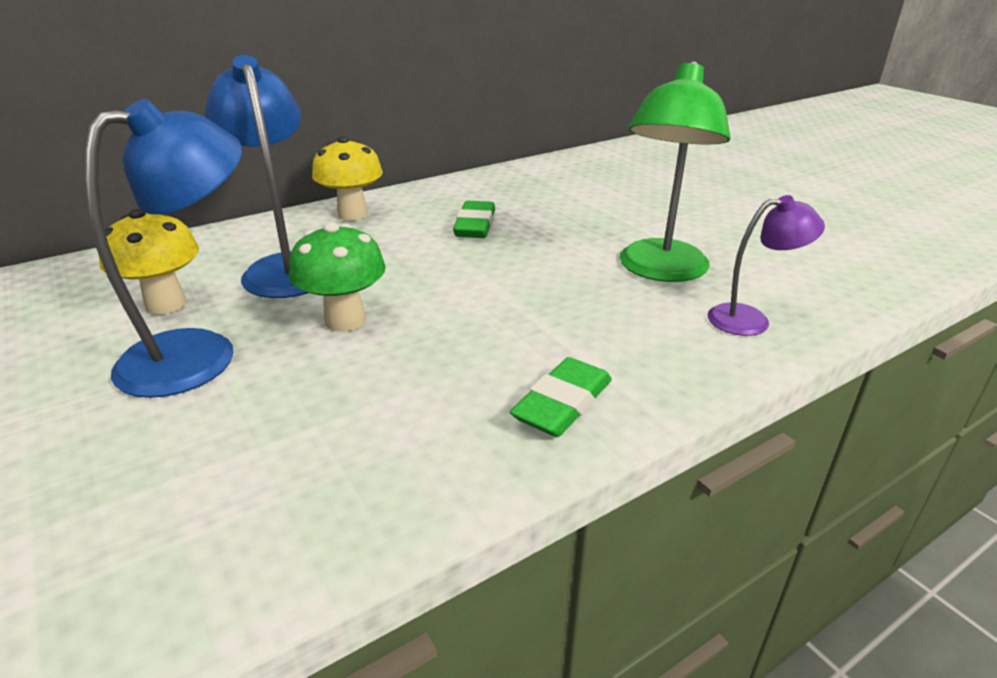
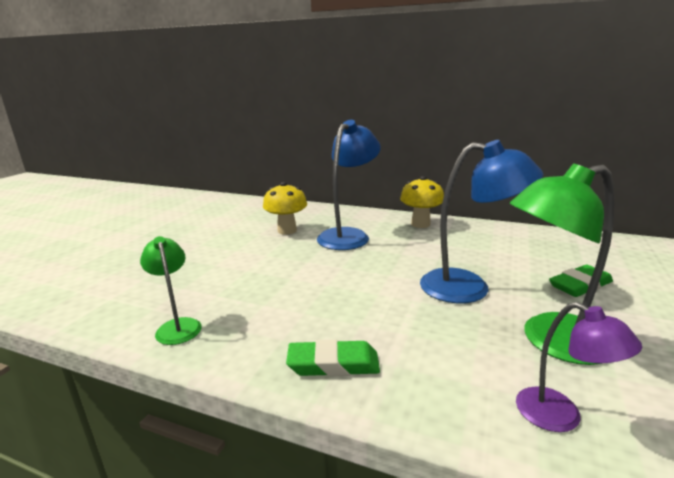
camera: 55 degrees right, 10 degrees down
blue lamp [85,99,242,398] -> blue lamp moved to [420,140,543,303]
green mushroom [289,222,386,332] -> none
green eraser [453,201,495,238] -> green eraser moved to [549,264,613,297]
none -> green lamp [140,236,202,345]

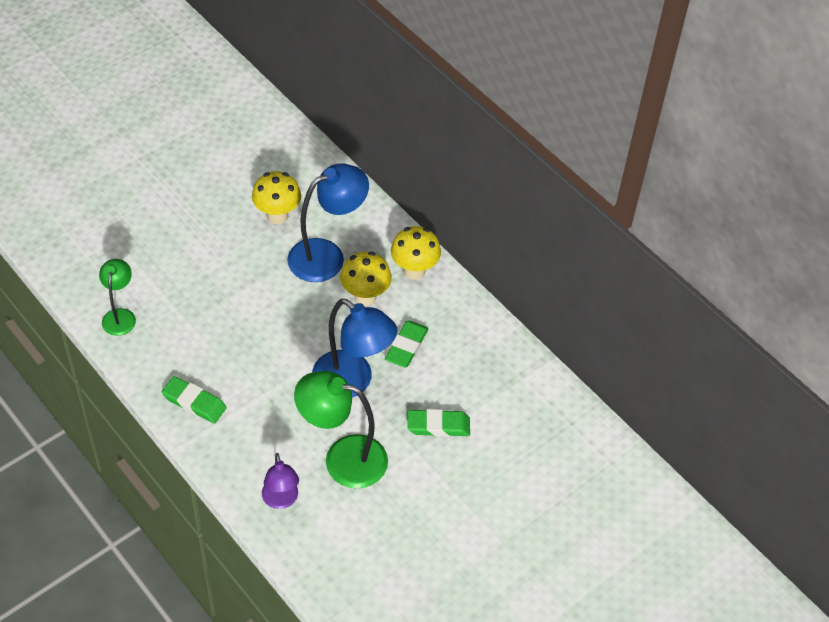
camera: 25 degrees right, 30 degrees up
none -> yellow mushroom [340,252,392,306]
none -> green eraser [385,321,429,368]

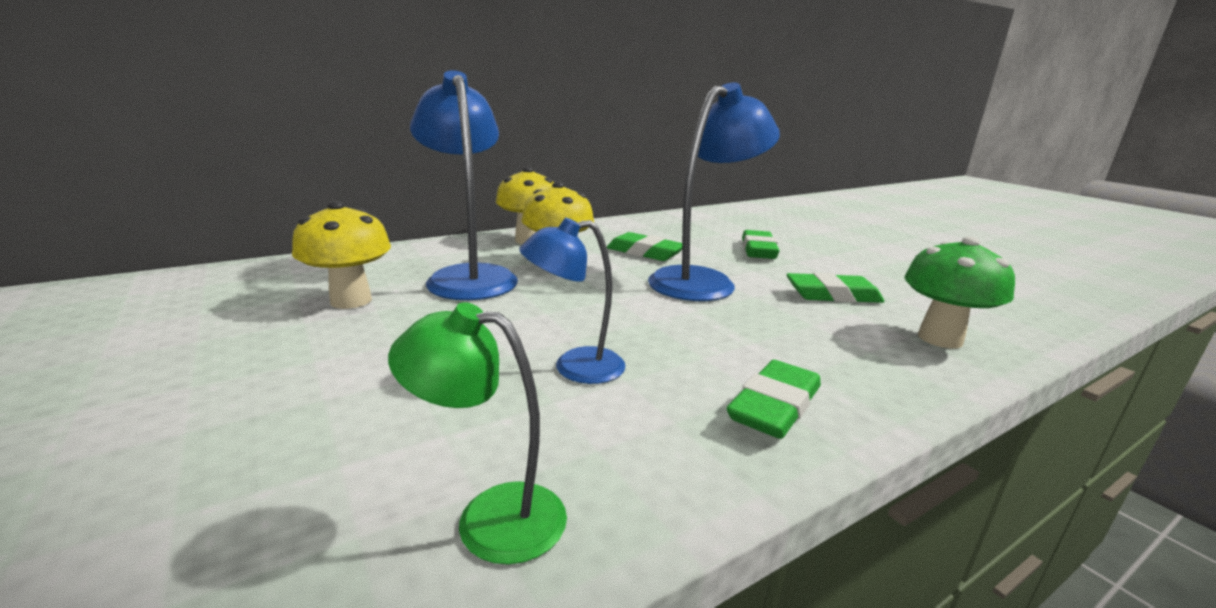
camera: 80 degrees left, 30 degrees down
purple lamp [262,453,299,509] -> green mushroom [904,236,1015,348]
green lamp [294,371,388,489] -> green eraser [786,272,885,303]
none -> blue lamp [519,218,626,384]

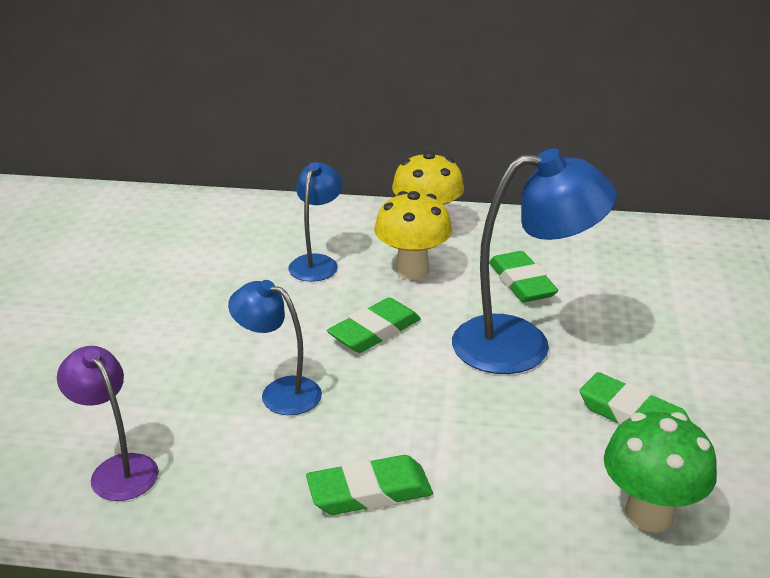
camera: 40 degrees right, 10 degrees up
yellow mushroom [292,201,391,309] -> none
green lamp [388,302,567,565] -> purple lamp [57,346,159,501]
blue lamp [410,70,518,300] -> blue lamp [288,162,343,282], size x0.58
green eraser [742,230,779,259] -> green eraser moved to [327,298,421,353]

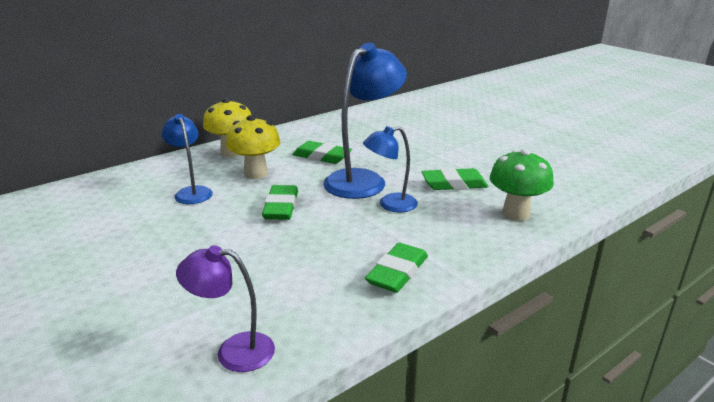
camera: 45 degrees left, 5 degrees down
blue lamp [228,280,322,415] -> blue lamp moved to [363,126,418,212]

